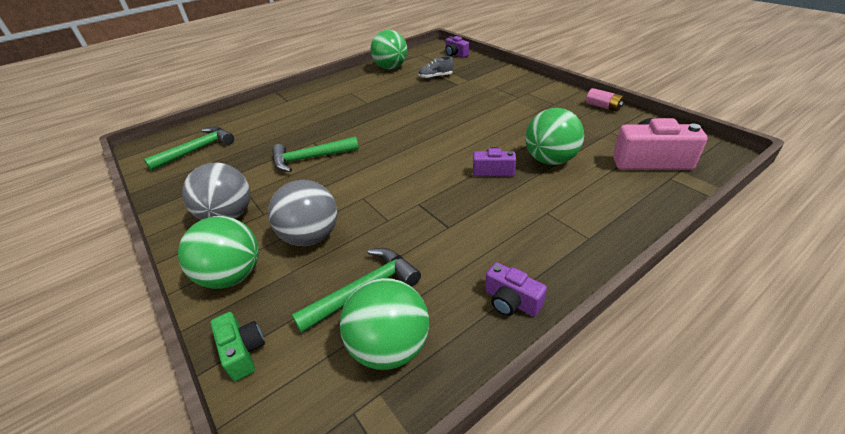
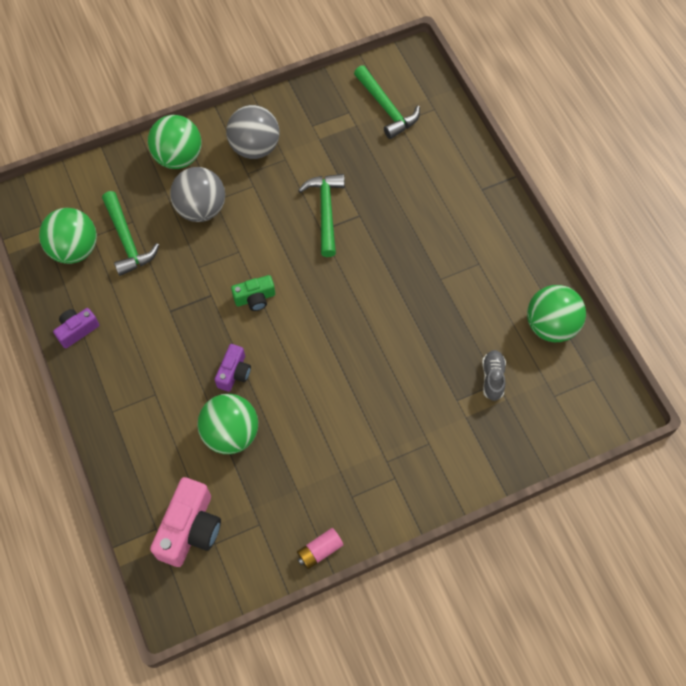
camera: 100 degrees right, 25 degrees up
green camera [210,312,265,381] -> green camera moved to [231,275,275,311]
purple camera [445,36,469,58] -> none

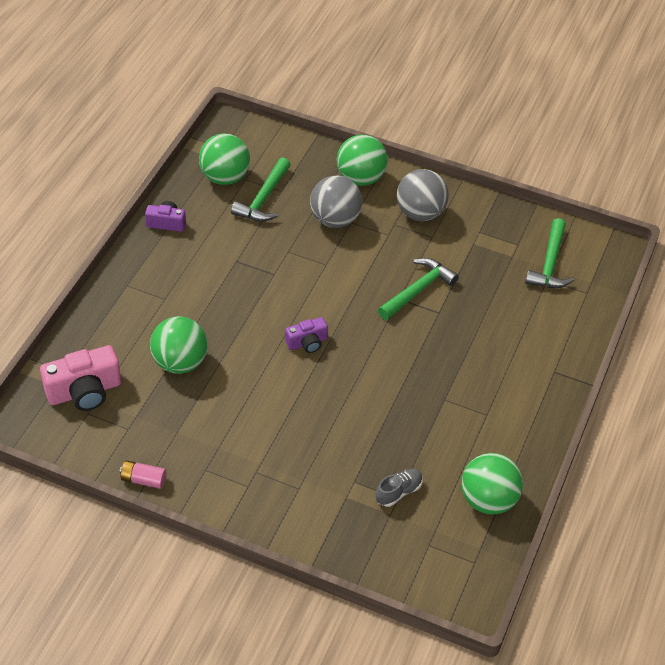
camera: 45 degrees right, 15 degrees down
purple camera [215,344,251,392] -> purple camera moved to [285,317,328,353]
green camera [231,275,275,311] -> none

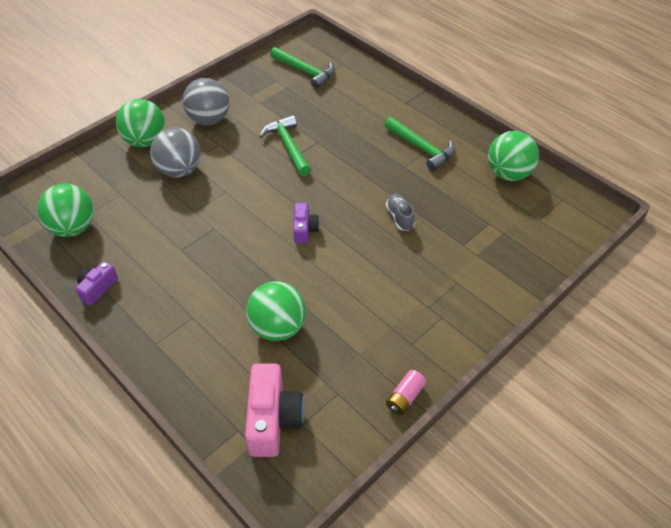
camera: 65 degrees left, 0 degrees up
green hammer [231,157,291,222] -> green hammer moved to [385,117,455,171]
grey shoe [376,469,423,507] -> grey shoe moved to [386,194,415,231]

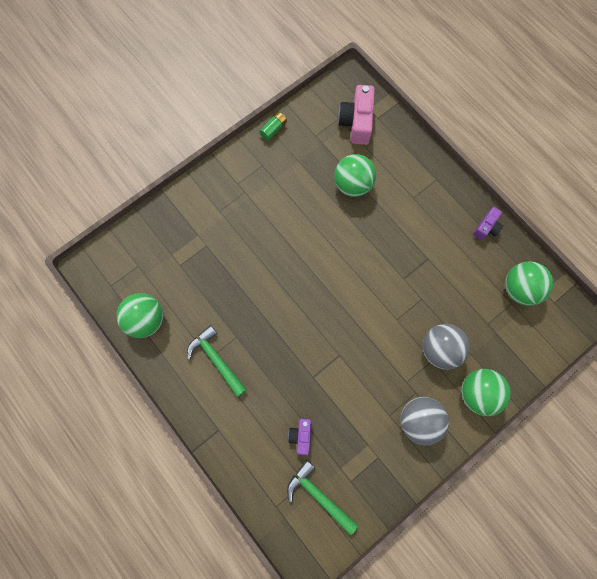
camera: 175 degrees left, 25 degrees up
green hammer [260,115,311,176] -> none
purple camera [293,203,319,244] -> purple camera moved to [288,419,312,455]
grey shoe [386,194,415,231] -> none
pink battery [386,370,426,415] -> green battery [259,112,287,141]

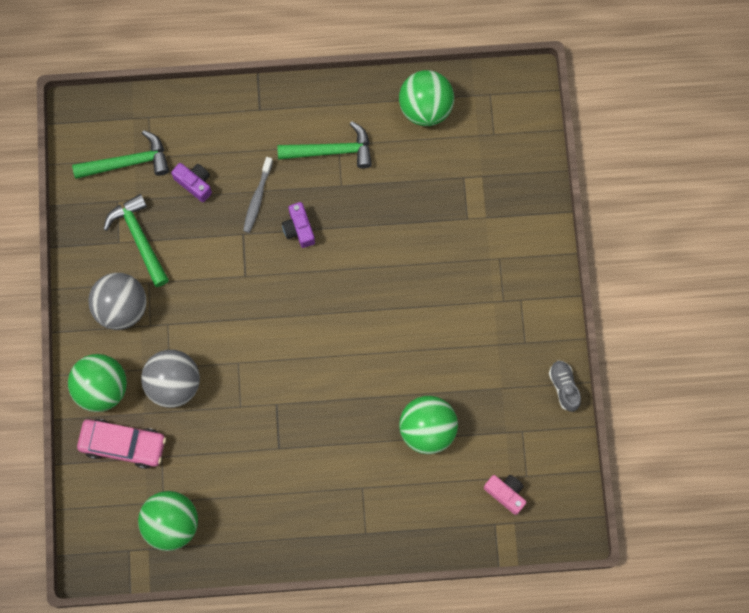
camera: 125 degrees right, 0 degrees up
green battery [259,112,287,141] -> grey shoe [549,361,581,412]
pink camera [338,85,375,145] -> pink camera [484,475,526,515], size x0.57
purple camera [473,207,503,240] -> purple camera moved to [282,202,315,248]
none -> pink car [77,419,166,469]
none -> green hammer [104,194,169,287]
none -> grey toothbrush [243,157,273,233]

